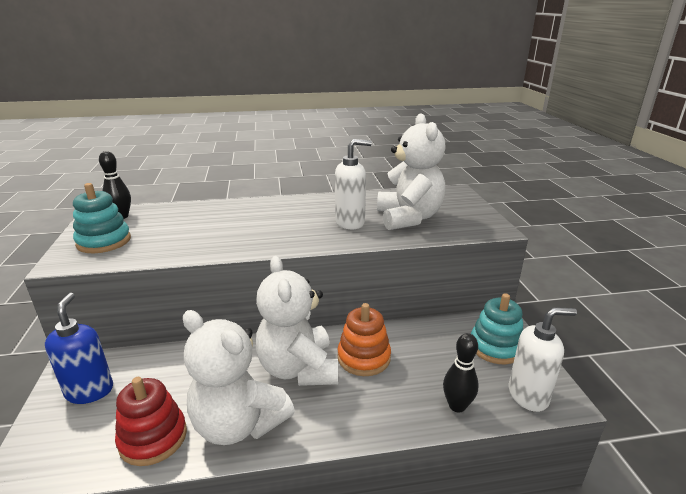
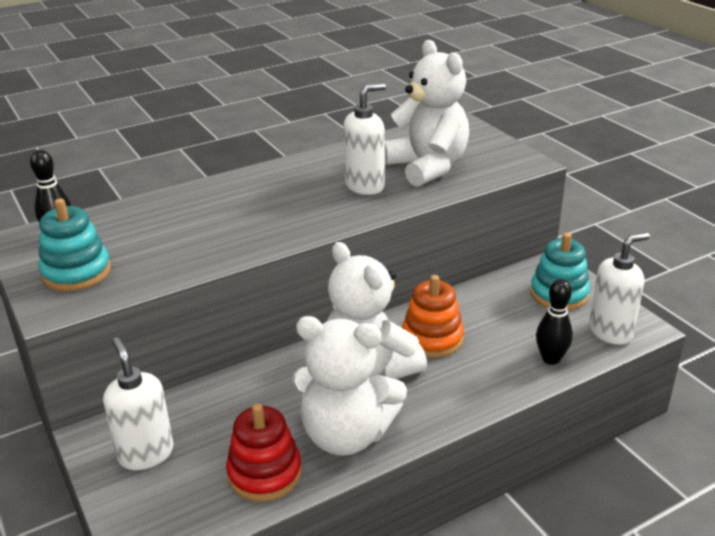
camera: 20 degrees left, 5 degrees up
blue soap dispenser [45,293,113,404] -> white soap dispenser [103,337,174,470]

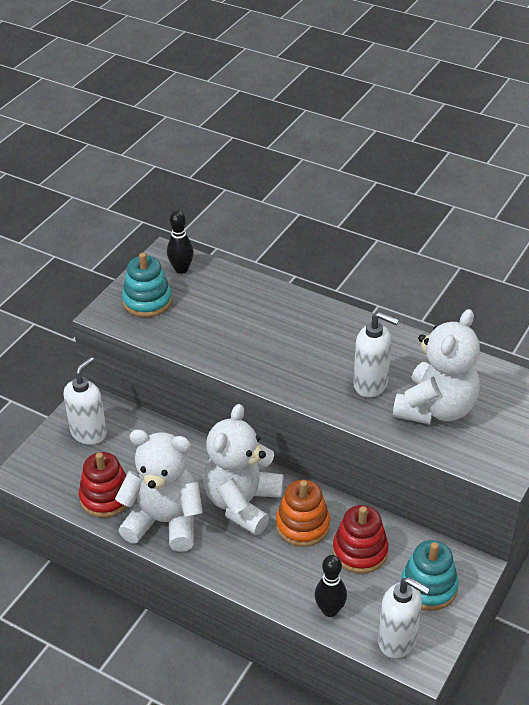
camera: 60 degrees right, 10 degrees up
white teddy bear [292,316,407,456] -> white teddy bear turned 120 degrees clockwise [115,429,203,552]
none -> red stacking toy [333,505,389,574]

